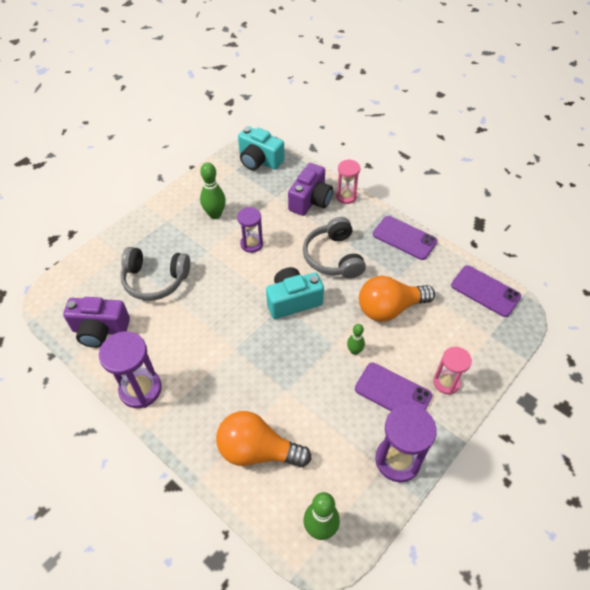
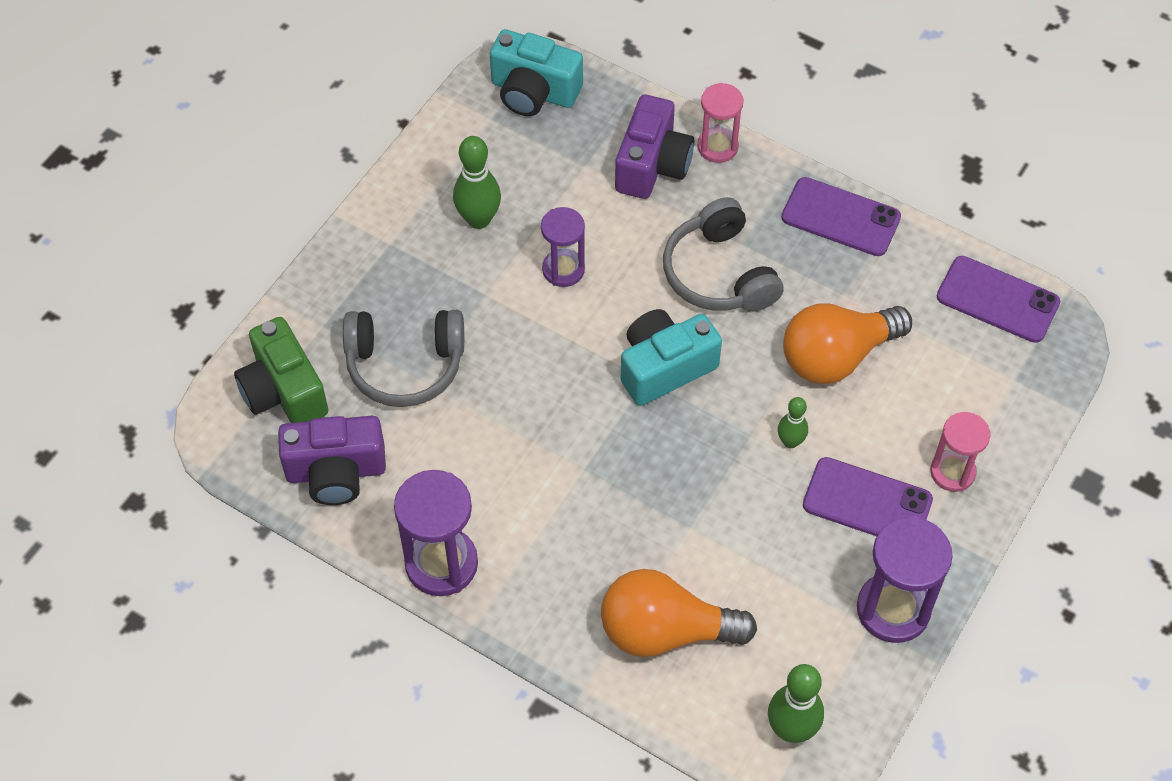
camera: 10 degrees left, 5 degrees up
none -> green camera [234,317,328,423]

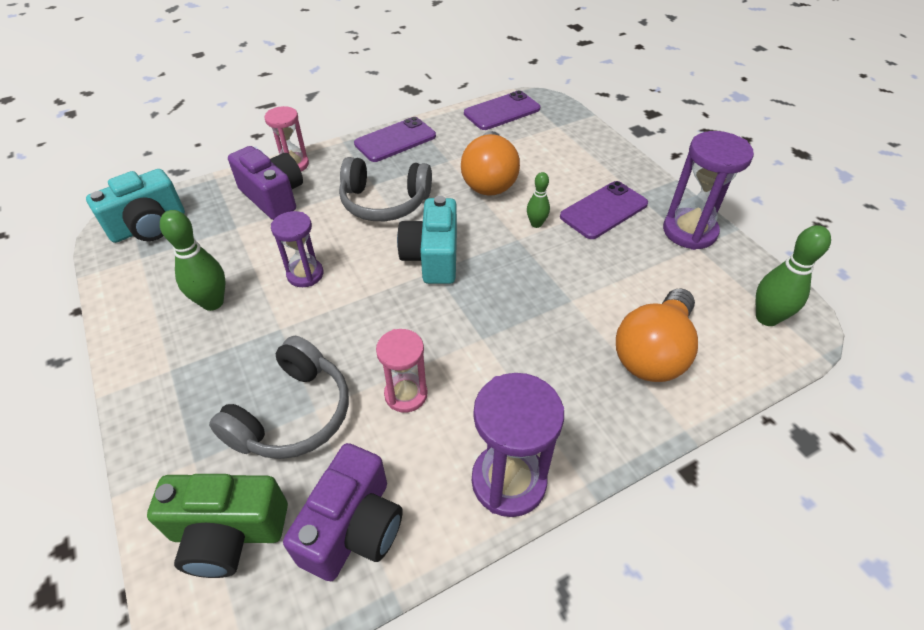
camera: 60 degrees left, 10 degrees down
pink hourglass [930,412,990,492] -> pink hourglass moved to [376,329,428,413]

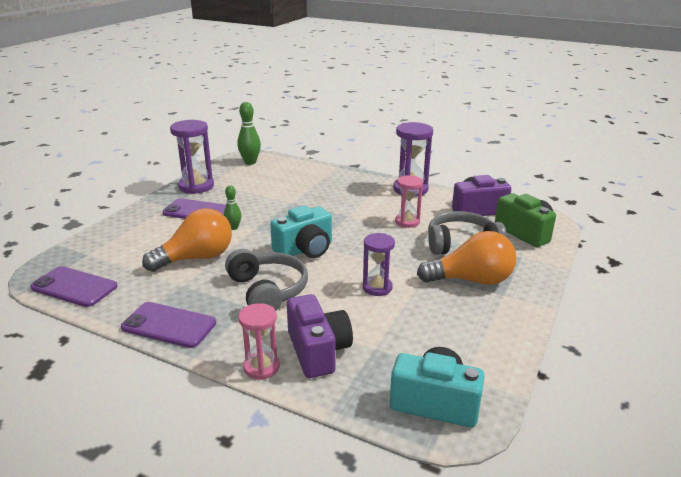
camera: 125 degrees left, 20 degrees down
green bowling pin [160,210,226,311] -> none
purple camera [228,146,303,220] -> purple camera turned 150 degrees clockwise [287,294,353,378]
orange light bulb [616,288,698,382] -> orange light bulb moved to [417,231,517,285]

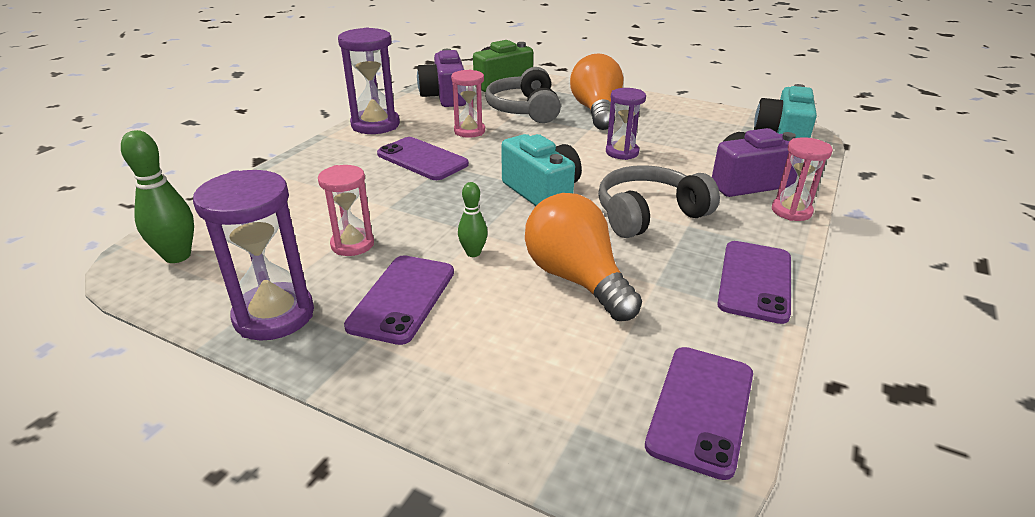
camera: 90 degrees left, 5 degrees up
none -> pink hourglass [318,165,374,256]
none -> purple phone [377,137,469,180]

